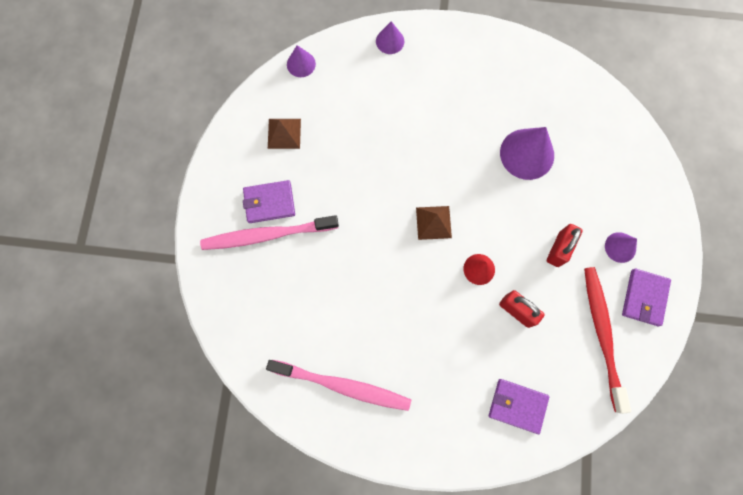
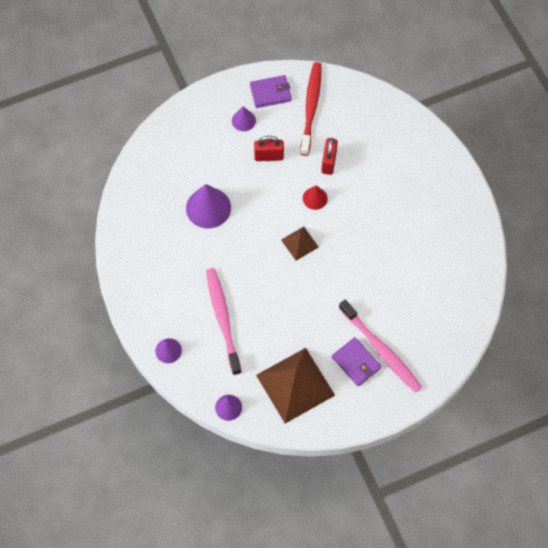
camera: 120 degrees left, 10 degrees down
pink toothbrush [266,360,411,411] -> pink toothbrush moved to [206,268,242,375]
brown pyramid [268,119,301,149] -> brown pyramid [256,348,335,423], size x2.01
purple wallet [489,379,549,434] -> none
red toothbrush [584,267,631,414] -> red toothbrush turned 135 degrees clockwise [300,62,322,156]

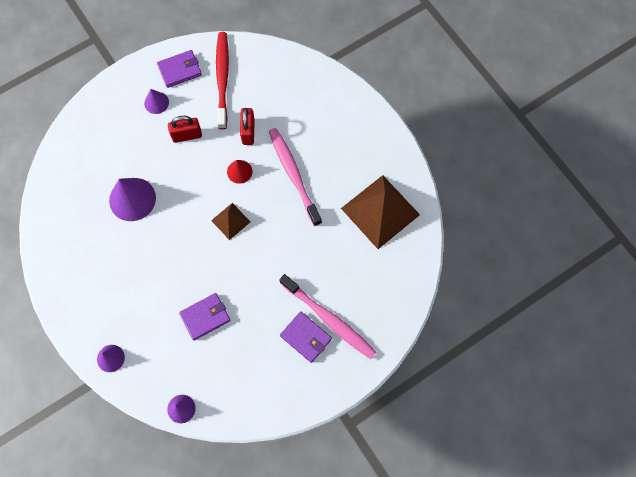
camera: 10 degrees left, 5 degrees up
pink toothbrush [206,268,242,375] -> pink toothbrush moved to [269,128,322,226]
brown pyramid [256,348,335,423] -> brown pyramid moved to [341,175,420,249]
none -> purple wallet [179,293,231,340]

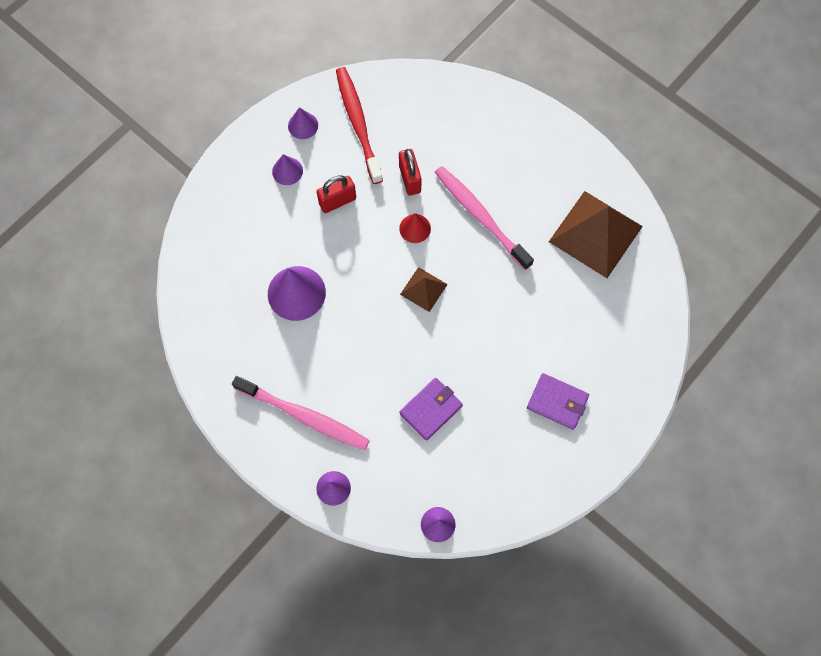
camera: 15 degrees left, 0 degrees up
purple wallet [157,50,202,88] -> purple cone [288,107,318,139]
pink toothbrush [279,274,376,359] -> pink toothbrush moved to [232,376,370,451]

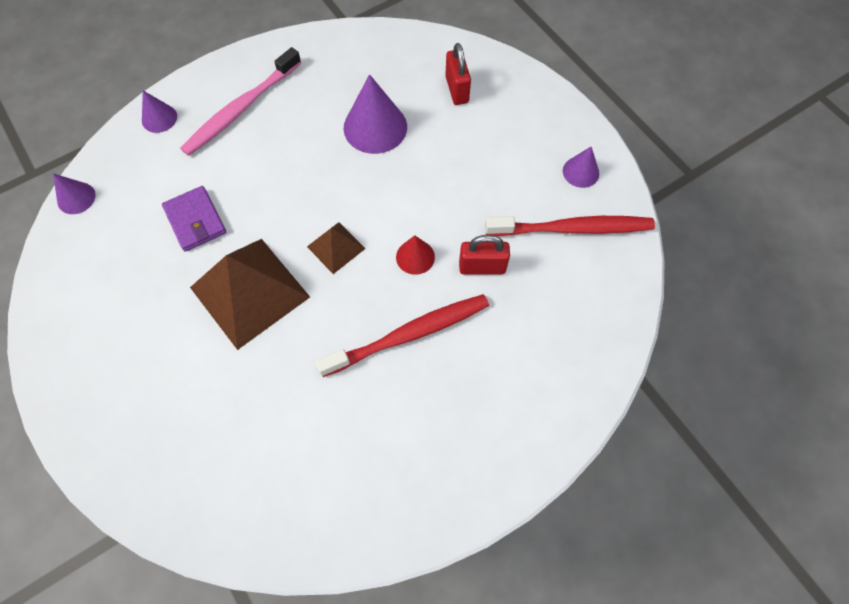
camera: 105 degrees right, 5 degrees down
purple cone [272,154,303,185] -> none
red padlock [316,175,356,213] -> red padlock moved to [445,43,471,105]
pink toothbrush [435,166,534,270] -> red toothbrush [315,294,489,377]
purple wallet [527,373,589,430] -> none
brown pyramid [549,191,643,278] -> brown pyramid moved to [190,239,310,350]

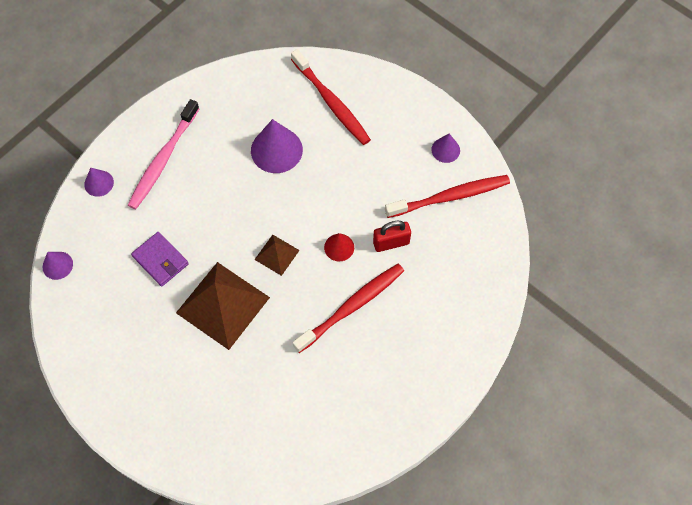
camera: 15 degrees left, 0 degrees up
red padlock [445,43,471,105] -> red toothbrush [291,49,371,145]

